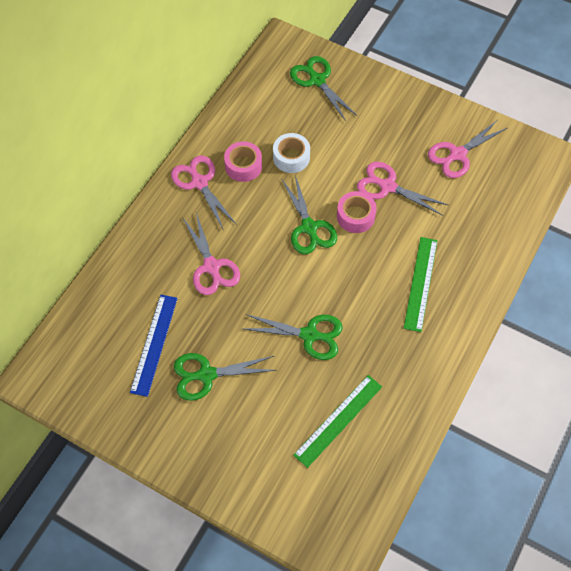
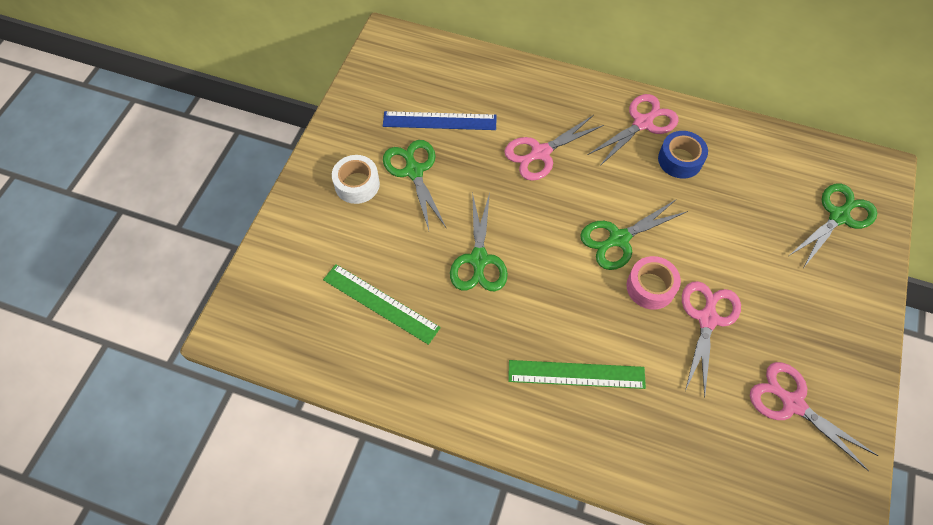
camera: 80 degrees right, 0 degrees up
pink tape [224,141,262,182] -> blue tape [658,131,708,179]
white tape [273,133,310,173] -> white tape moved to [332,155,380,204]

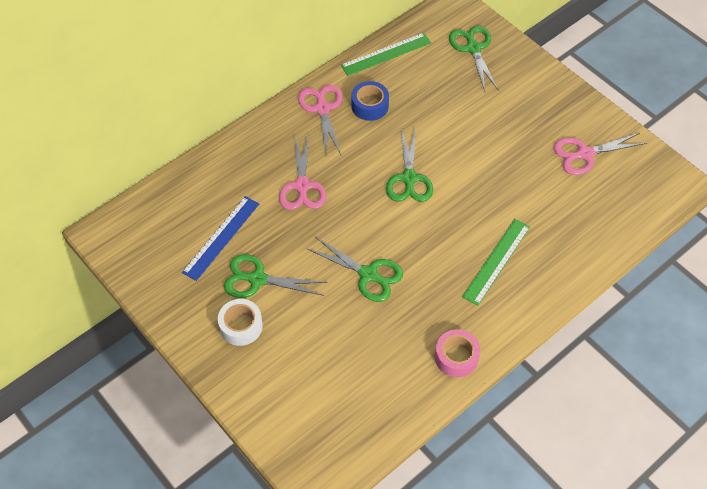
camera: 60 degrees left, 5 degrees down
green ruler [323,264,441,345] -> green ruler moved to [341,33,431,76]
pink tape [627,256,681,310] -> pink tape moved to [435,329,480,377]
pink scissors [682,281,741,398] -> none

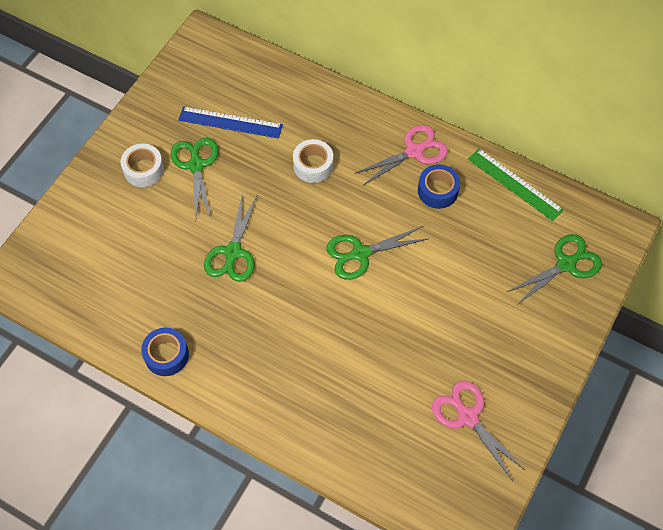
camera: 70 degrees right, 5 degrees up
pink scissors [279,135,326,210] -> white tape [293,139,333,183]
pink tape [435,329,480,377] -> blue tape [141,328,189,376]
green ruler [462,219,530,306] -> none

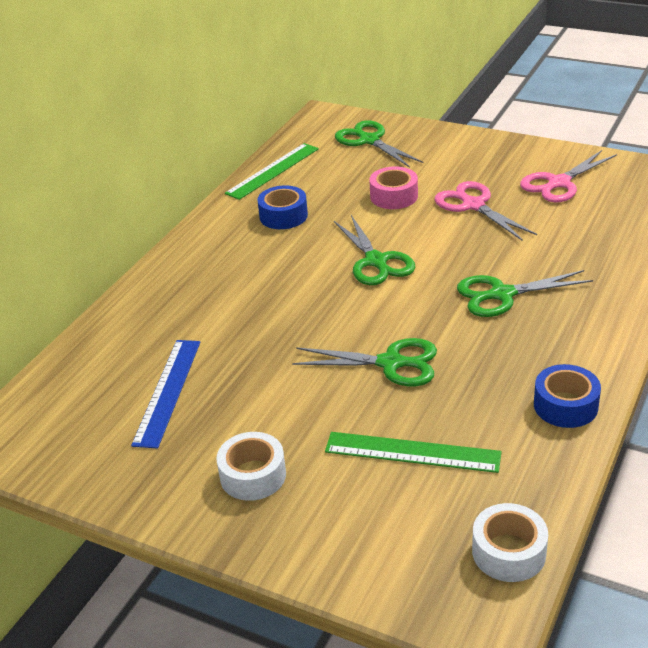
camera: 90 degrees left, 25 degrees down
green scissors [171,137,219,221] -> green scissors moved to [457,270,593,317]
white tape [293,139,333,183] -> white tape moved to [472,503,548,582]
pink scissors [354,125,448,185] -> pink scissors moved to [434,181,537,241]
none -> green ruler [325,432,502,473]
none -> pink tape [369,167,418,209]

